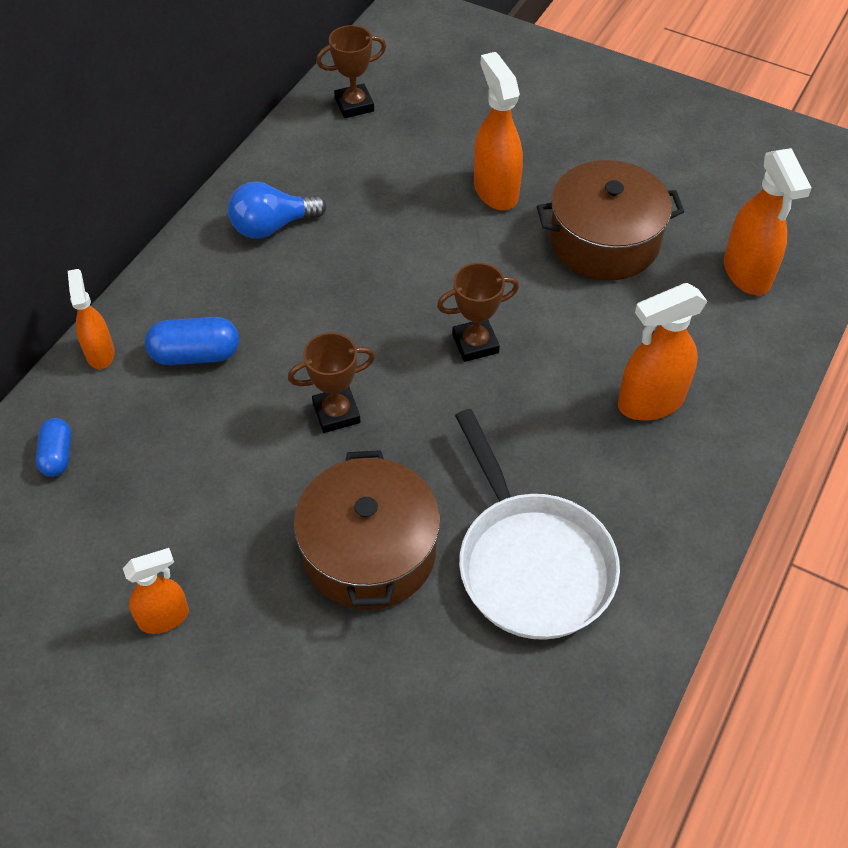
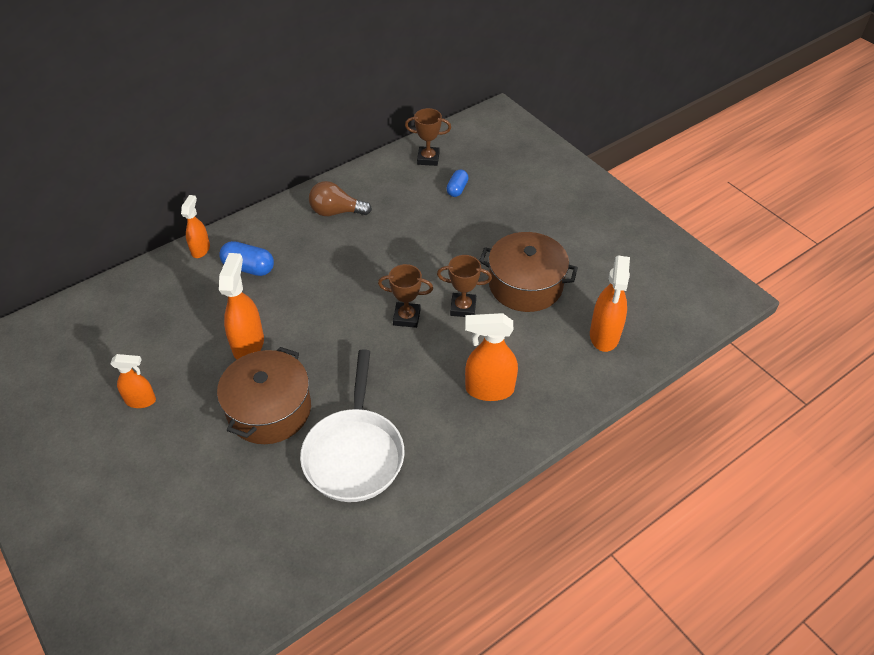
camera: 25 degrees right, 5 degrees down
blue capsule [36,418,71,477] -> blue capsule moved to [446,169,469,197]
blue light bulb [228,181,326,239] -> brown light bulb [309,181,372,216]
brown trophy [288,333,375,433] -> brown trophy moved to [437,255,492,317]
orange spray bottle [474,52,523,210] -> orange spray bottle moved to [219,253,264,360]

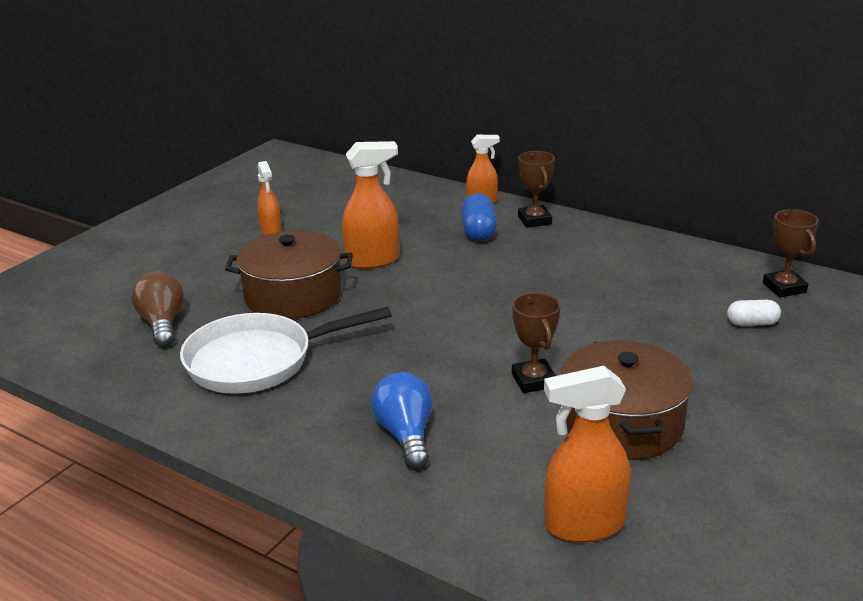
camera: 70 degrees right, 20 degrees down
brown light bulb [309,181,372,216] -> brown light bulb moved to [131,271,184,347]
brown trophy [378,264,433,328] -> brown trophy moved to [518,151,555,228]
blue capsule [446,169,469,197] -> white capsule [727,300,781,326]
orange spray bottle [465,313,518,401] -> blue light bulb [371,372,432,469]

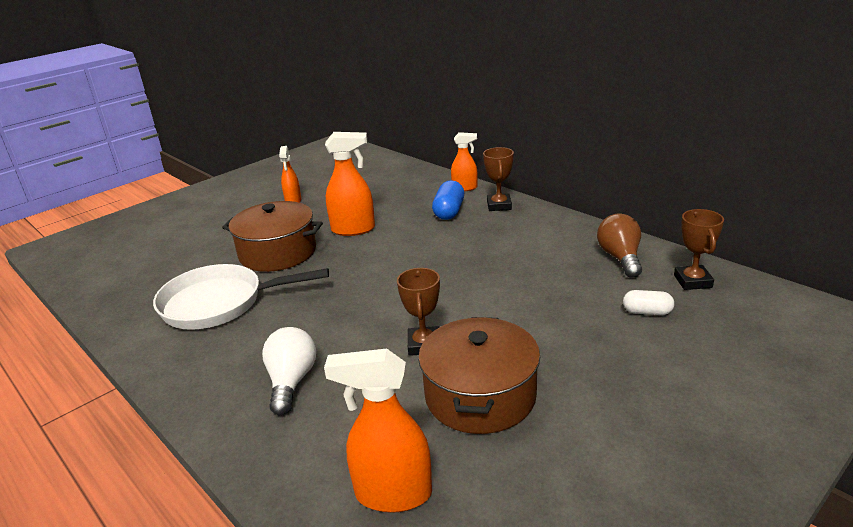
camera: 15 degrees right, 0 degrees up
brown light bulb [131,271,184,347] -> brown light bulb moved to [597,214,642,278]
blue light bulb [371,372,432,469] -> white light bulb [262,327,316,415]

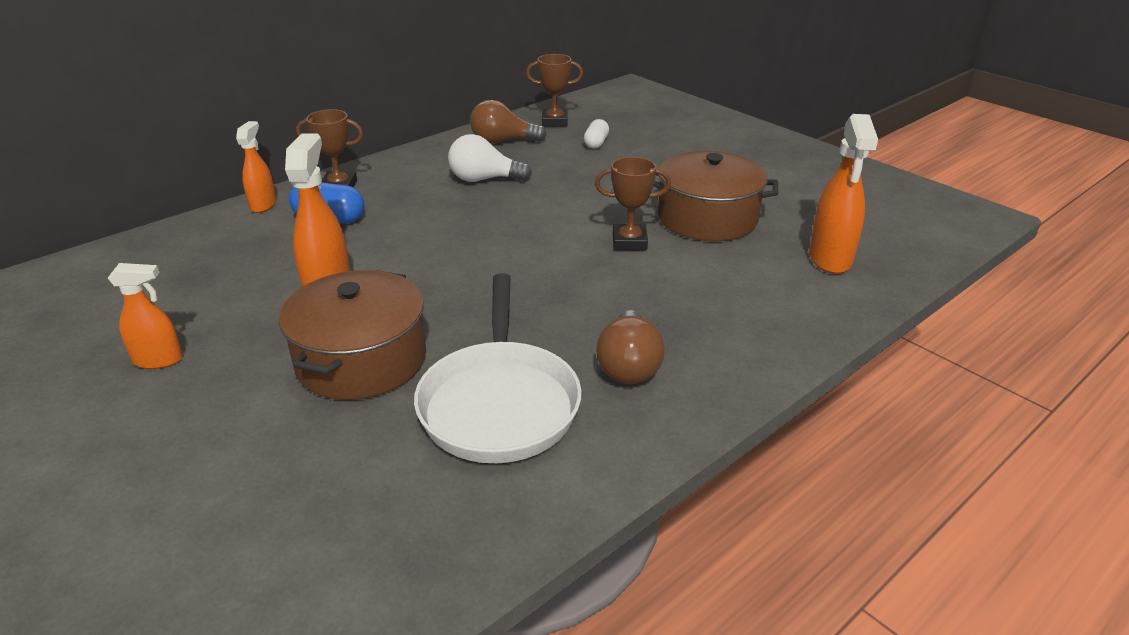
camera: 90 degrees left, 5 degrees up
white light bulb [262,327,316,415] -> white light bulb moved to [448,134,532,182]
none -> brown light bulb [596,310,665,384]

